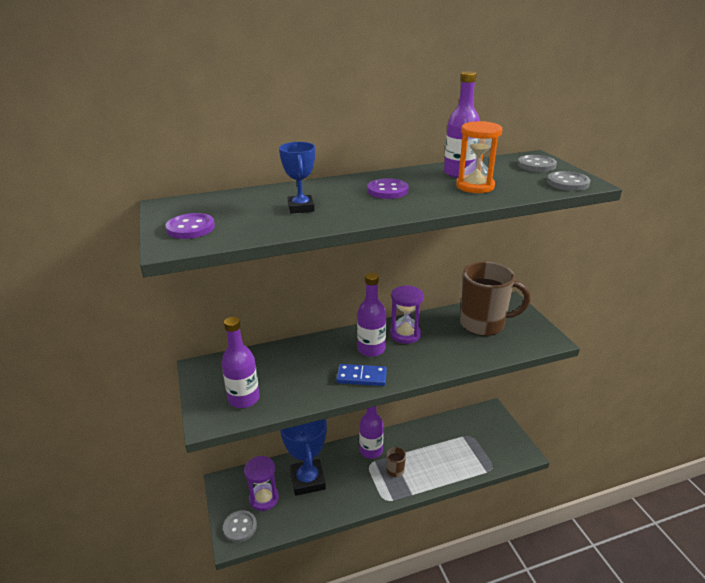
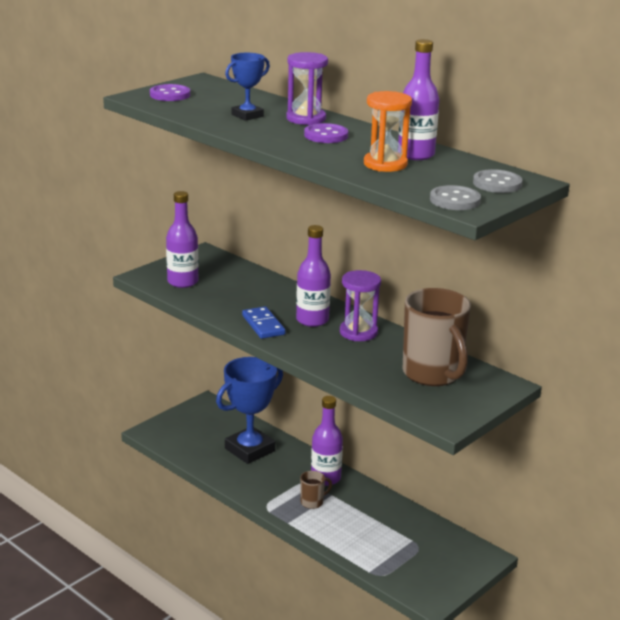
camera: 60 degrees right, 5 degrees down
grey button [223,510,257,543] -> none
purple hourglass [244,456,279,511] -> purple hourglass moved to [286,52,328,125]

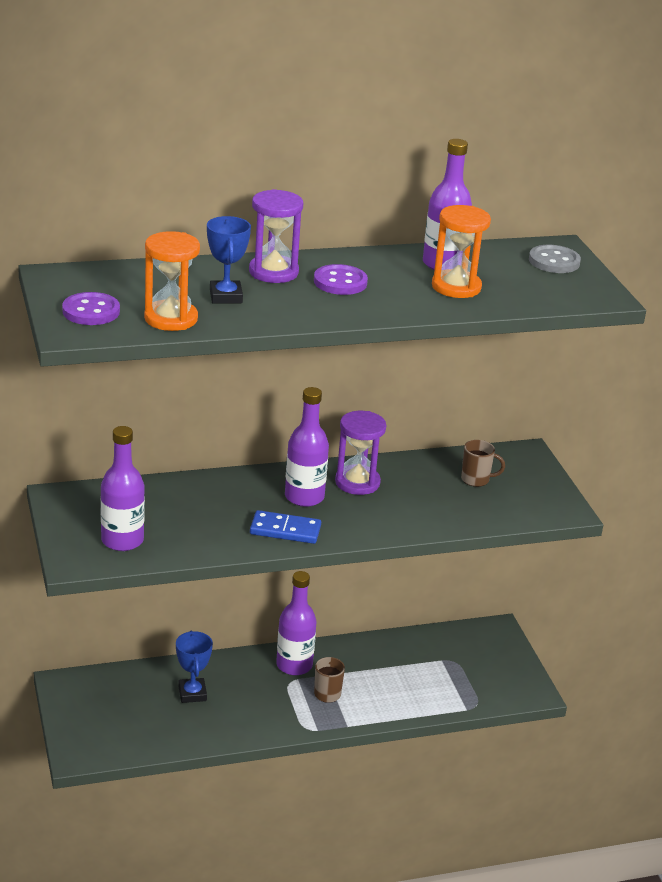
camera: 60 degrees left, 5 degrees up
blue trophy [216,357,283,464] -> blue trophy [176,631,213,703], size x0.55
brown mug [403,288,471,386] -> brown mug [461,440,505,487], size x0.44
grey button [430,185,481,210] -> none
none -> orange hourglass [144,231,200,331]

